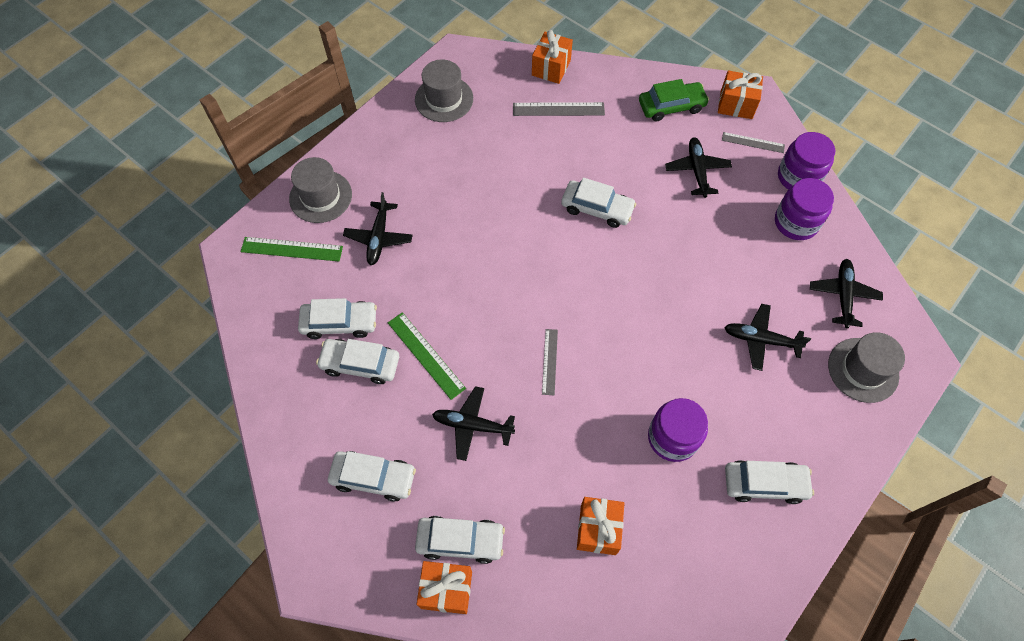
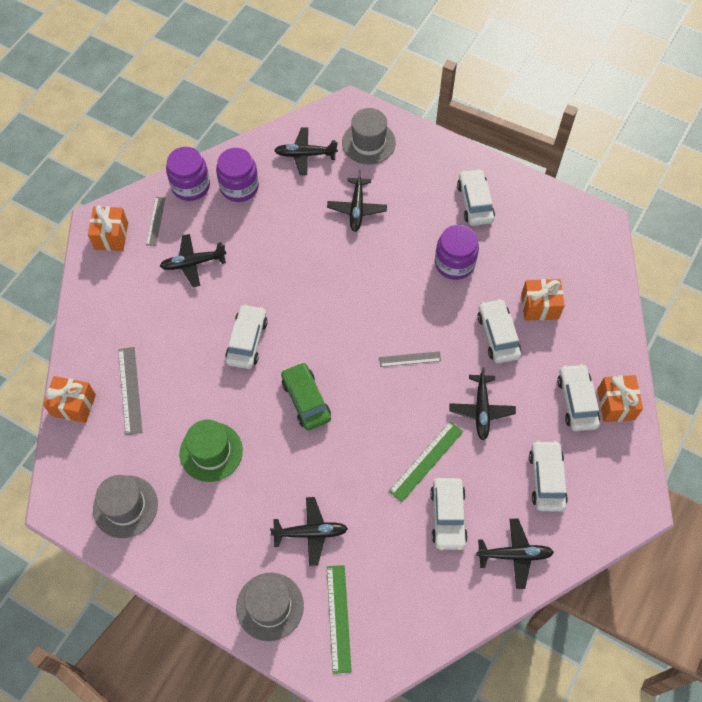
camera: 100 degrees left, 0 degrees up
white car [298,298,377,339] -> white car moved to [477,299,521,363]
green car [639,79,709,122] -> green car moved to [281,362,331,430]
none -> green hat [180,419,243,482]
none -> black plane [476,519,554,589]

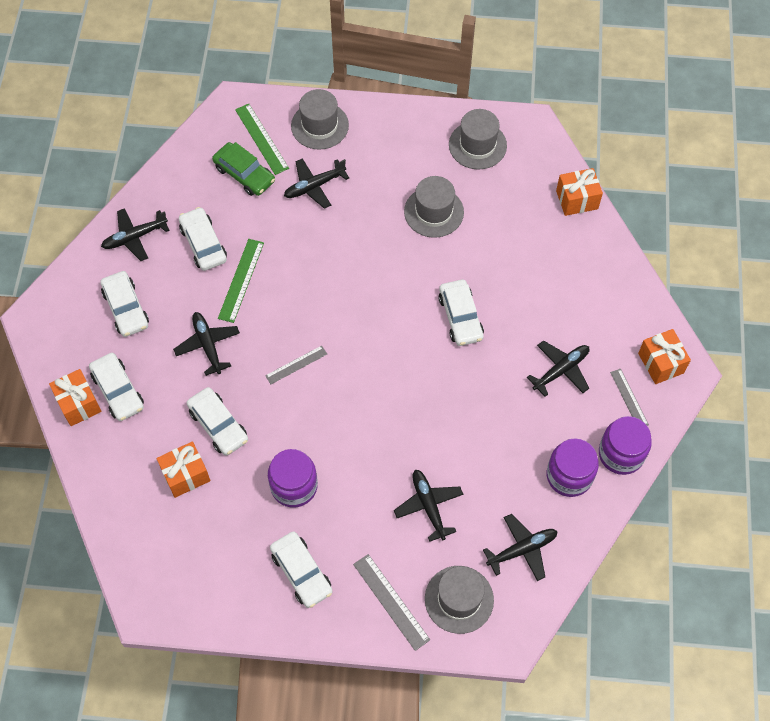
camera: 155 degrees right, 0 degrees up
grey ruler [118,347,143,435] -> grey ruler moved to [353,554,430,651]
green hat [180,419,243,482] -> grey hat [404,176,464,238]
green car [281,362,331,430] -> green car moved to [212,142,275,196]

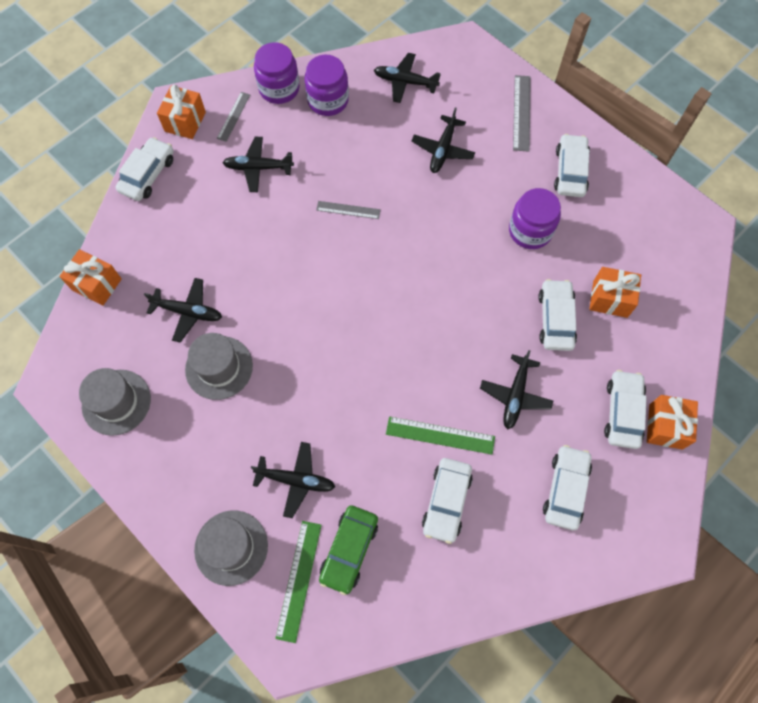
camera: 140 degrees left, 5 degrees up
black plane [101,208,170,261] -> black plane moved to [144,278,222,343]
green car [212,142,275,196] -> green car turned 150 degrees counterclockwise [319,505,378,595]
green ruler [218,239,264,323] -> green ruler turned 45 degrees clockwise [386,417,495,455]
grey ruler [265,346,327,384] -> grey ruler moved to [316,201,381,219]
grey hat [425,566,494,634] -> none
white car [438,280,484,346] -> white car moved to [116,137,174,201]

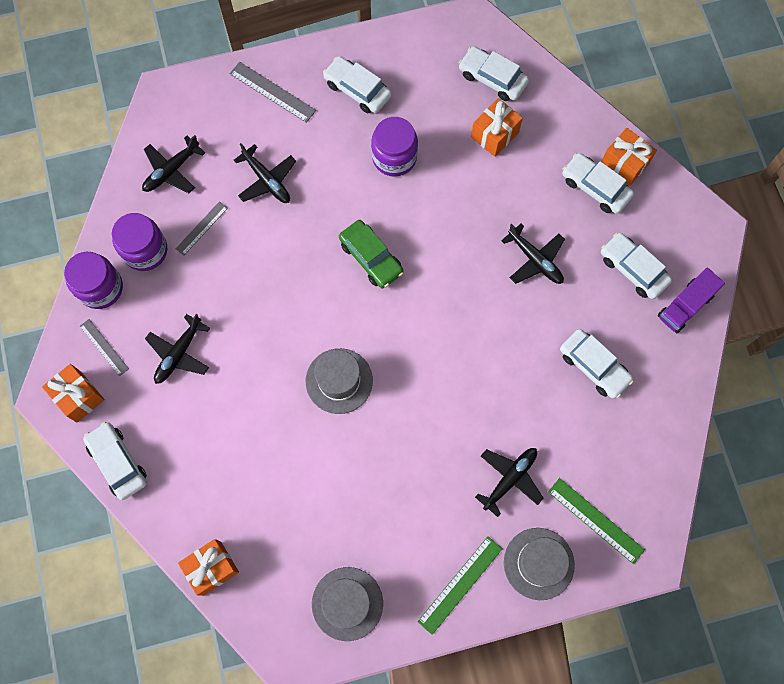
camera: 60 degrees left, 5 degrees up
black plane [144,278,222,343] -> none
grey hat [185,333,253,400] -> grey hat moved to [306,348,373,414]
grey ruler [316,201,381,219] -> grey ruler moved to [176,201,228,256]
green car [319,505,378,595] -> green car moved to [339,220,404,289]
green ruler [386,417,495,455] -> green ruler moved to [417,536,503,635]
white car [538,279,577,351] -> white car moved to [459,46,529,101]
none -> purple truck [658,267,725,333]

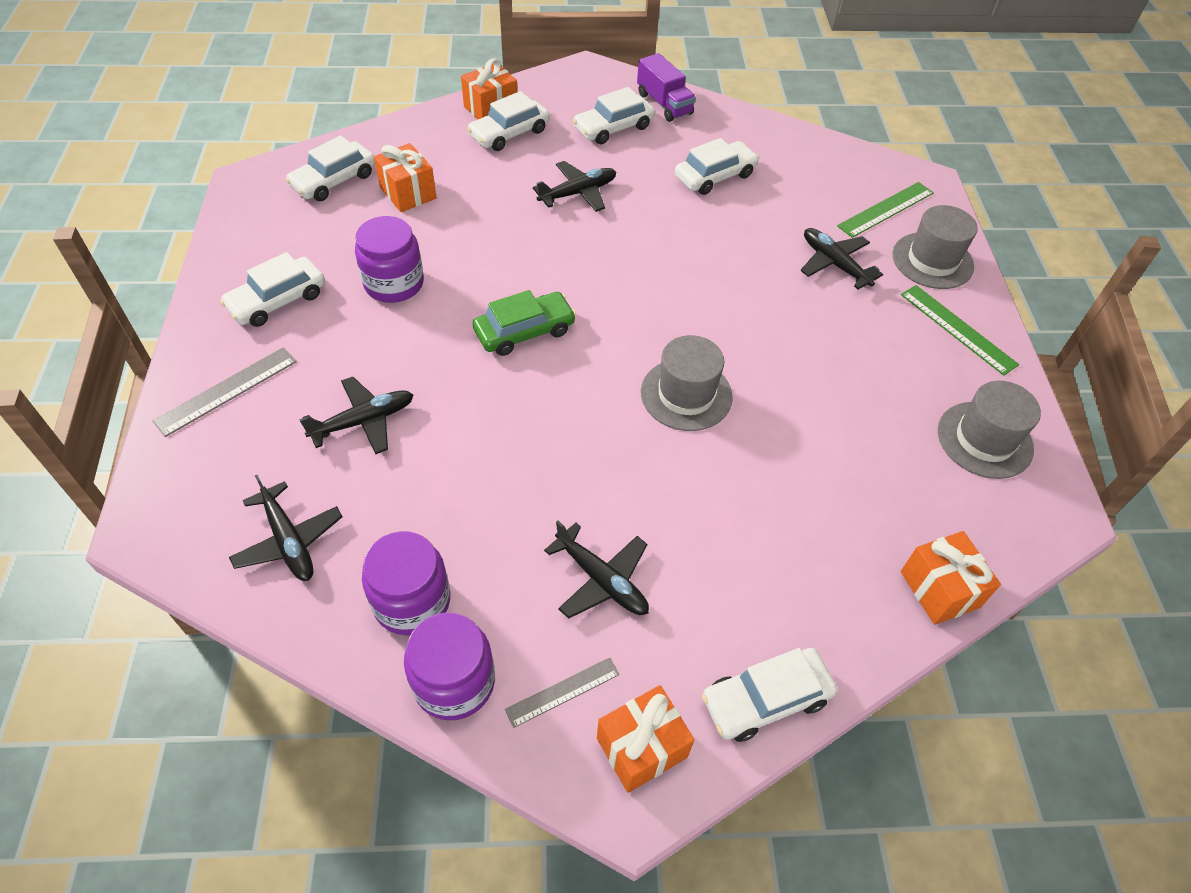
camera: 80 degrees left, 20 degrees down
grey ruler [176,201,228,256] -> none

